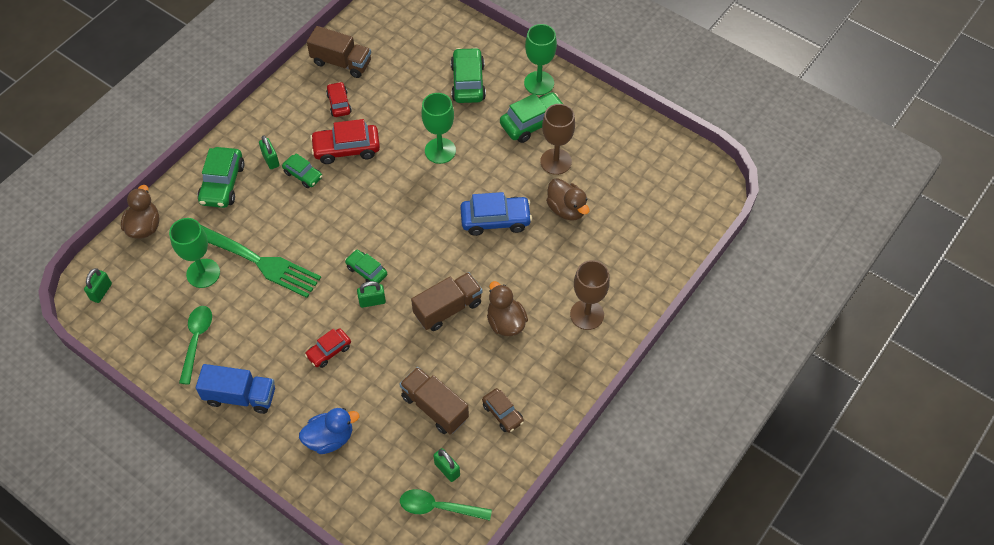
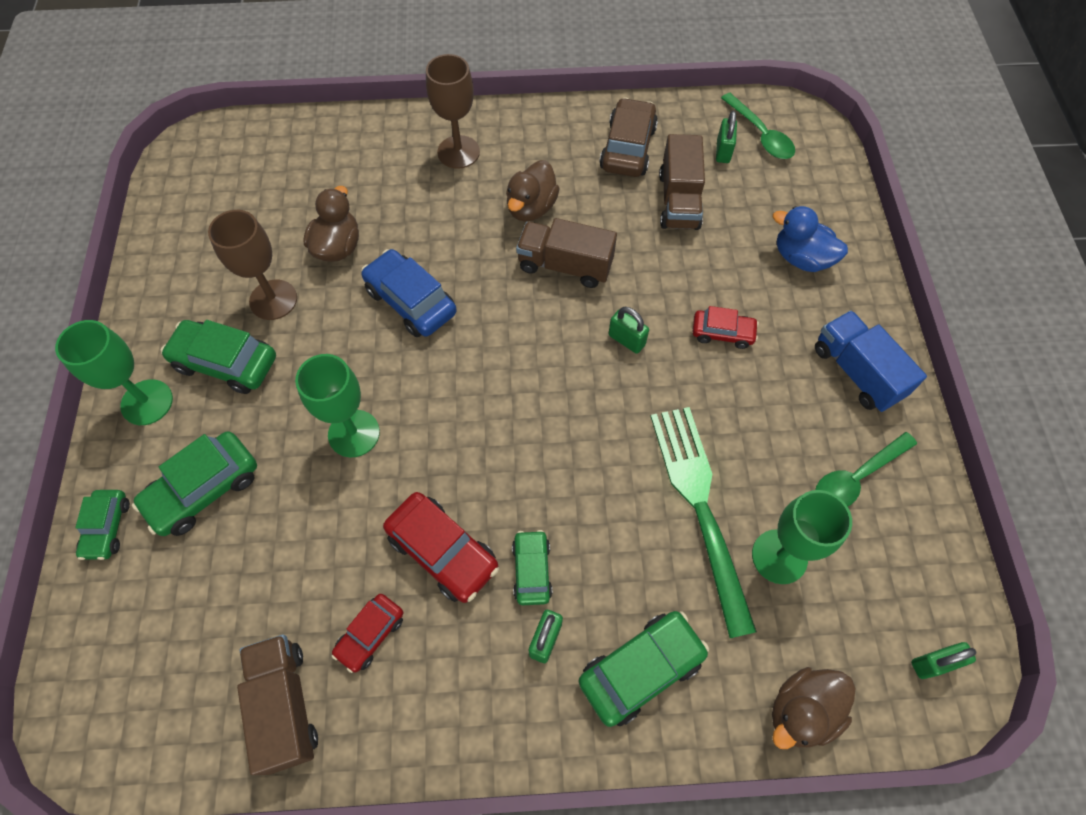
camera: 130 degrees left, 5 degrees up
green car [345,250,387,283] -> green car moved to [75,490,130,560]
brown car [482,388,524,433] -> brown car [599,98,658,177], size x1.64

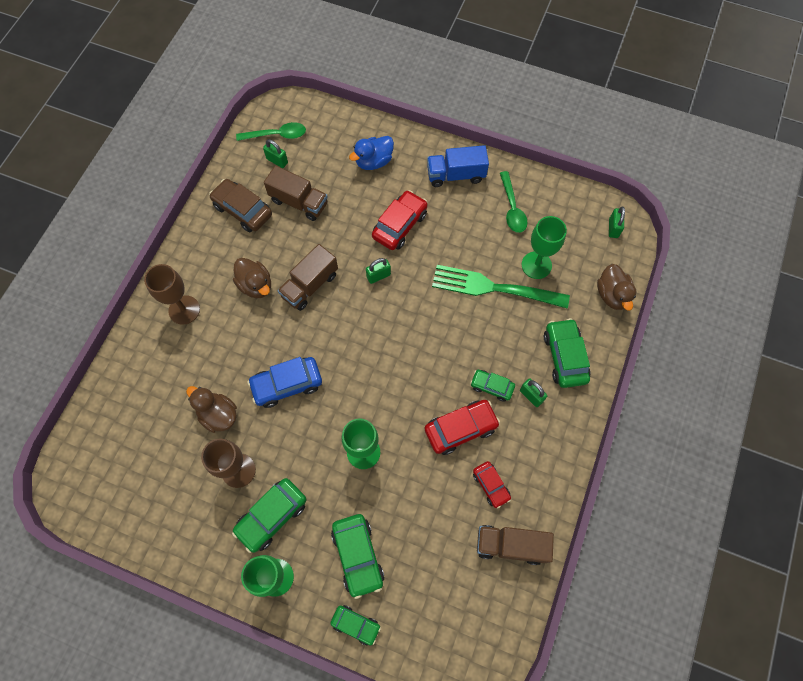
camera: 65 degrees left, 5 degrees up
red car [693,306,759,349] -> red car [372,190,428,250], size x1.64

